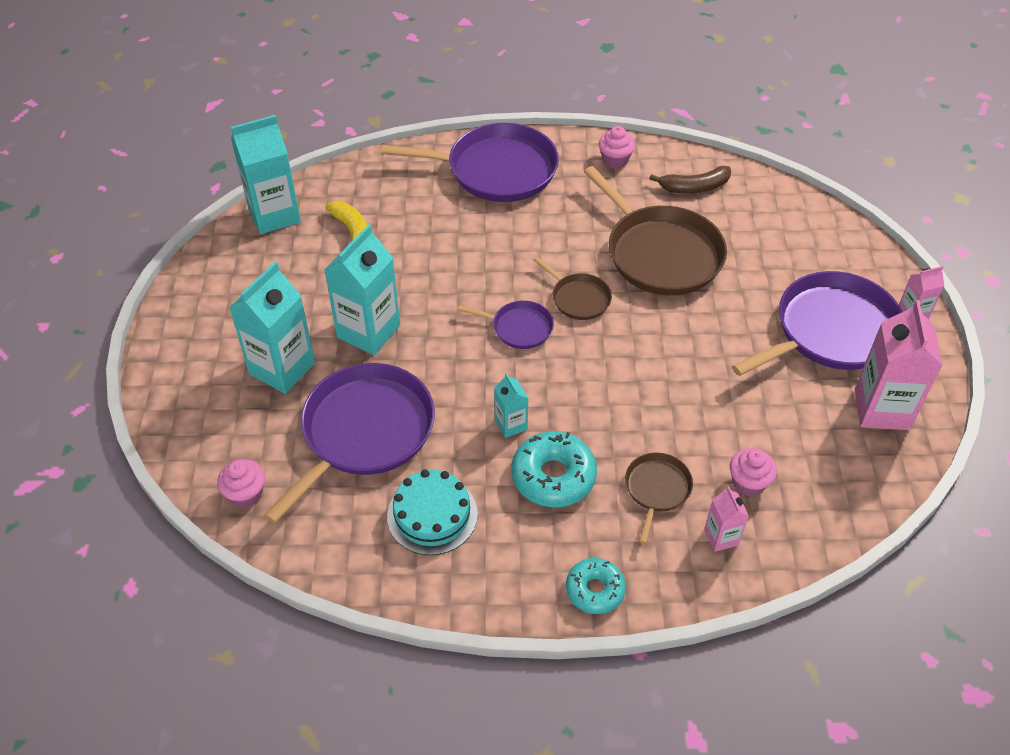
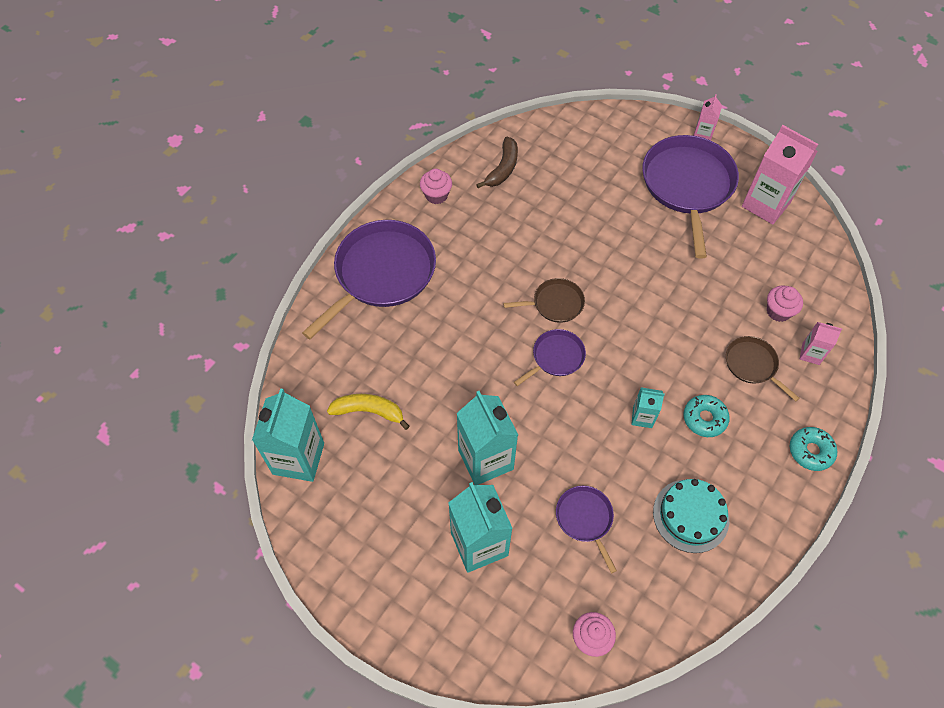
camera: 55 degrees left, 10 degrees up
purple pan [264,363,435,524] -> purple pan [556,486,617,573], size x0.49
turquoise donut [512,431,597,507] -> turquoise donut [683,395,730,437], size x0.65
brown pan [584,166,727,295] -> none

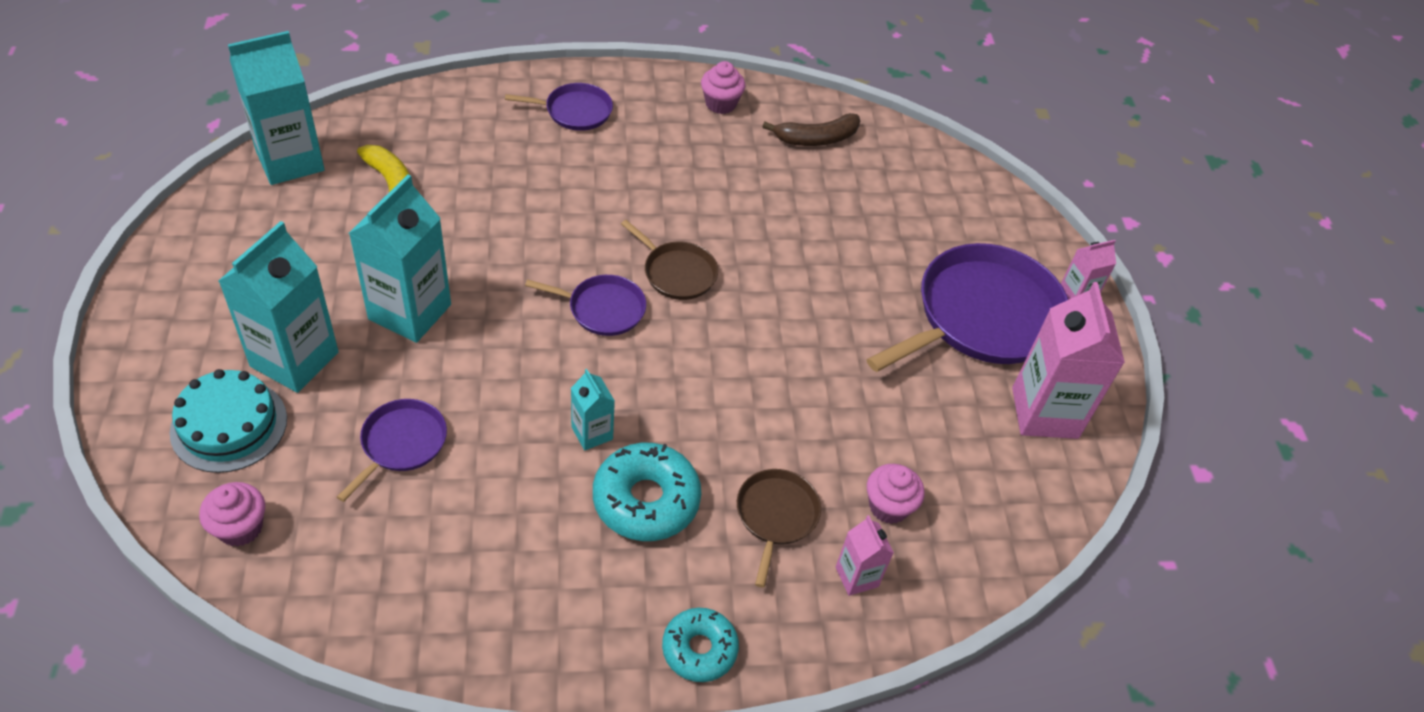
camera: 45 degrees right, 10 degrees down
purple pan [302,220,436,339] -> purple pan [505,83,613,131], size x0.49
turquoise cake [653,479,729,553] -> turquoise cake moved to [170,369,287,473]
turquoise donut [683,395,730,437] -> turquoise donut [593,443,701,541], size x1.53

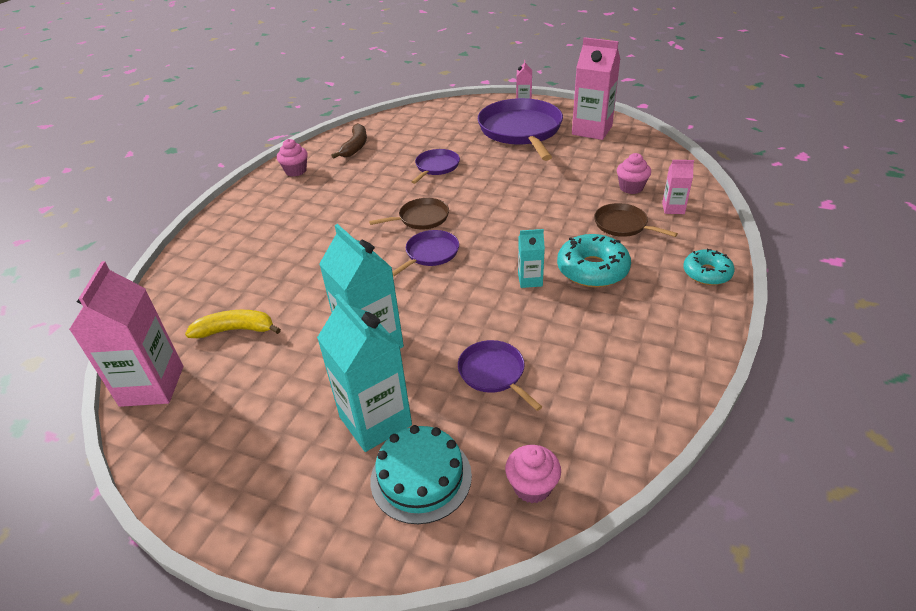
camera: 55 degrees left, 10 degrees down
turquoise carton [228,31,325,185] -> pink carton [69,261,183,407]
purple pan [505,83,613,131] -> purple pan moved to [412,149,460,184]

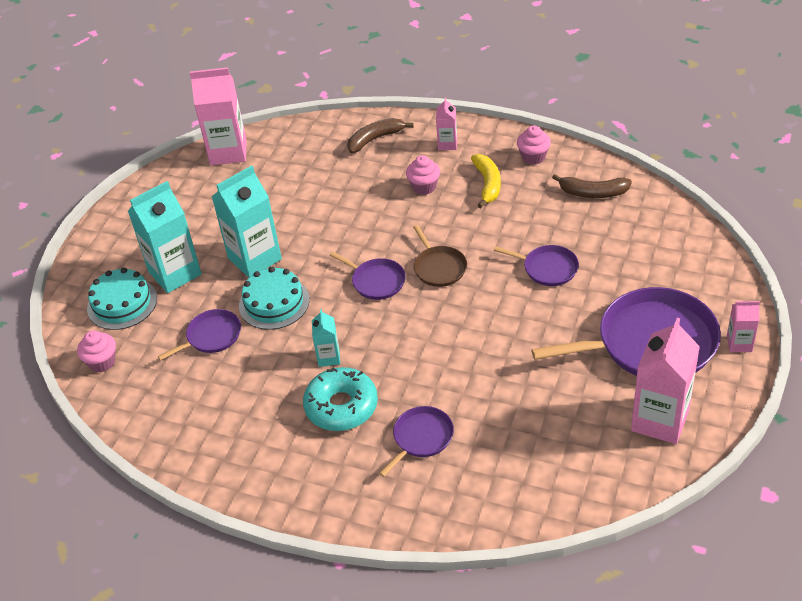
camera: 90 degrees right, 5 degrees up
yellow banana [185,310,281,338] -> yellow banana moved to [471,154,501,208]
brown pan [594,203,678,237] -> purple pan [379,406,454,477]
pink cupcake [617,153,651,194] -> pink cupcake moved to [406,155,440,195]
pink carton [662,160,694,214] -> pink carton moved to [436,97,457,150]
turquoise donut [683,249,735,285] -> none
none -> turquoise cake [239,267,310,330]
none -> brown banana [347,118,414,153]

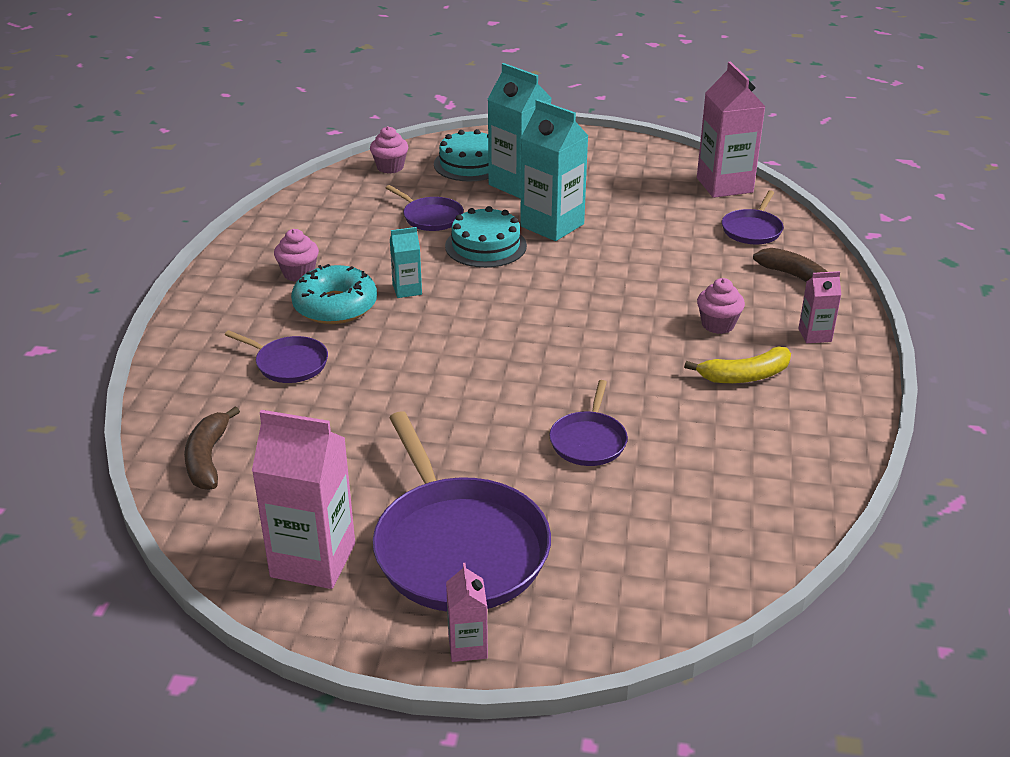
camera: 75 degrees right, 10 degrees down
purple pan [330,252,406,300] -> purple pan moved to [722,190,783,244]
brown pan [413,225,467,287] -> none
pink cupcake [517,125,551,165] -> pink cupcake moved to [274,229,319,282]
brown banana [552,174,632,198] -> brown banana moved to [184,406,240,490]

